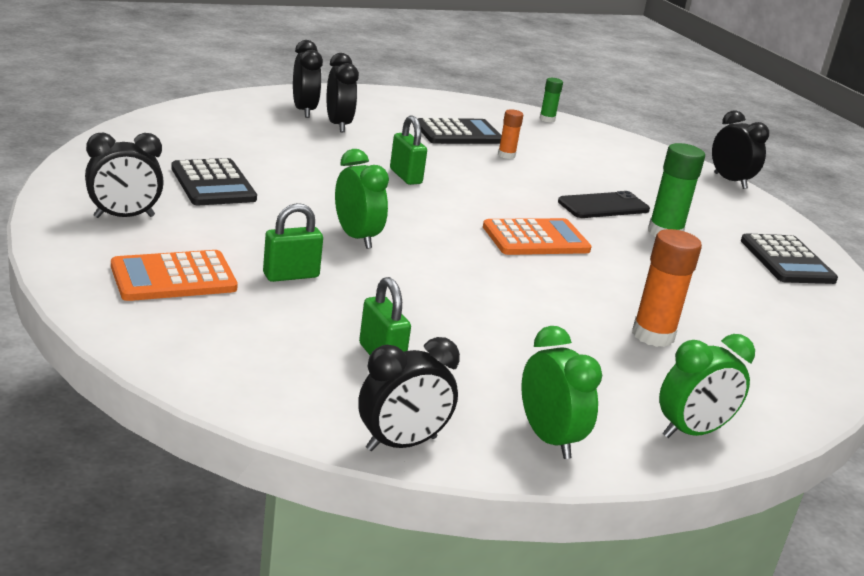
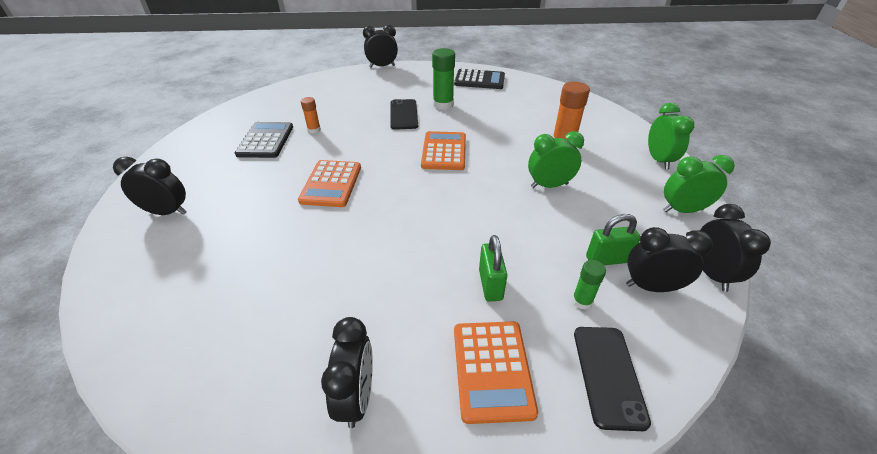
camera: 65 degrees left, 15 degrees up
black calculator [171,158,257,205] -> none
black clock [327,53,359,132] -> black clock moved to [626,227,713,292]
green clock [335,149,389,249] -> green clock moved to [528,131,584,188]
green padlock [390,116,427,185] -> orange calculator [298,160,361,207]
green glue stick [539,78,563,122] -> green glue stick moved to [572,260,606,310]
none -> black phone [574,327,651,431]

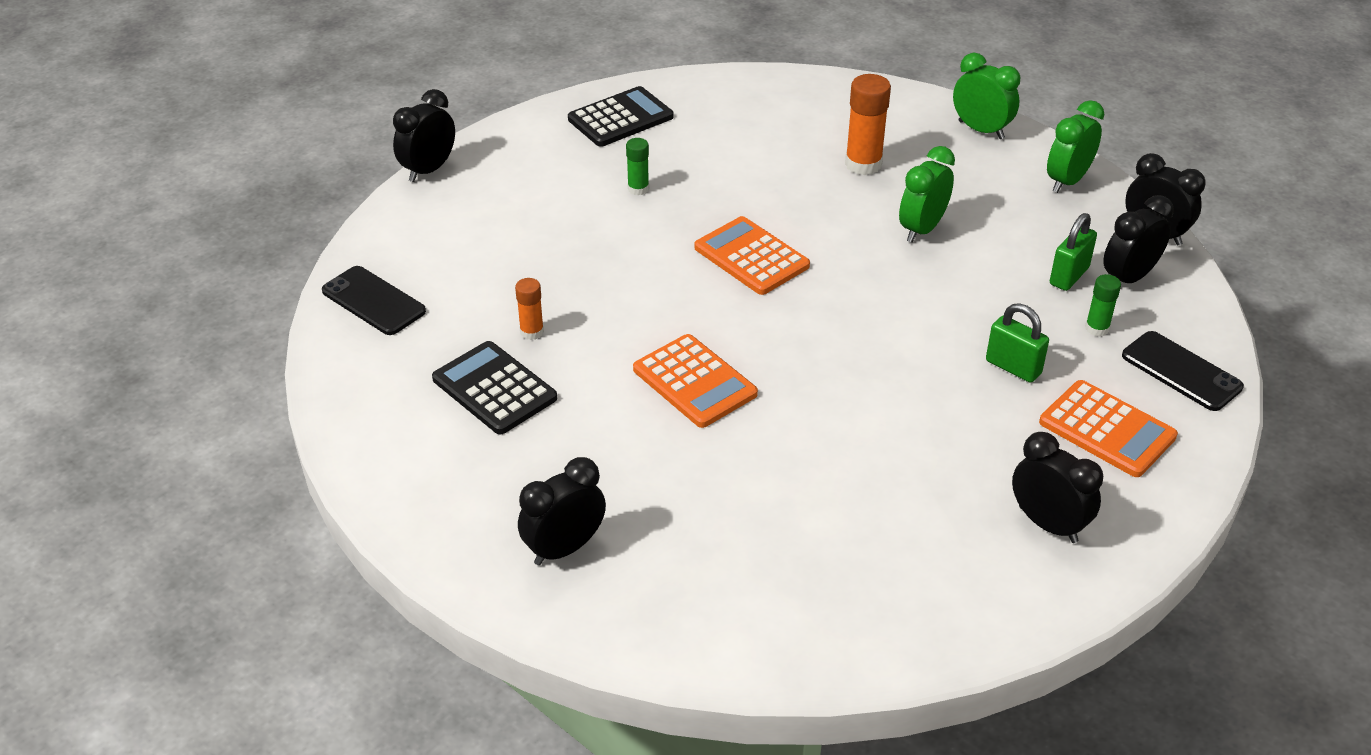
camera: 45 degrees left, 0 degrees up
black phone [390,99,418,130] -> black phone moved to [322,266,426,335]
green glue stick [432,48,455,110] -> green glue stick [626,138,649,195], size x0.57

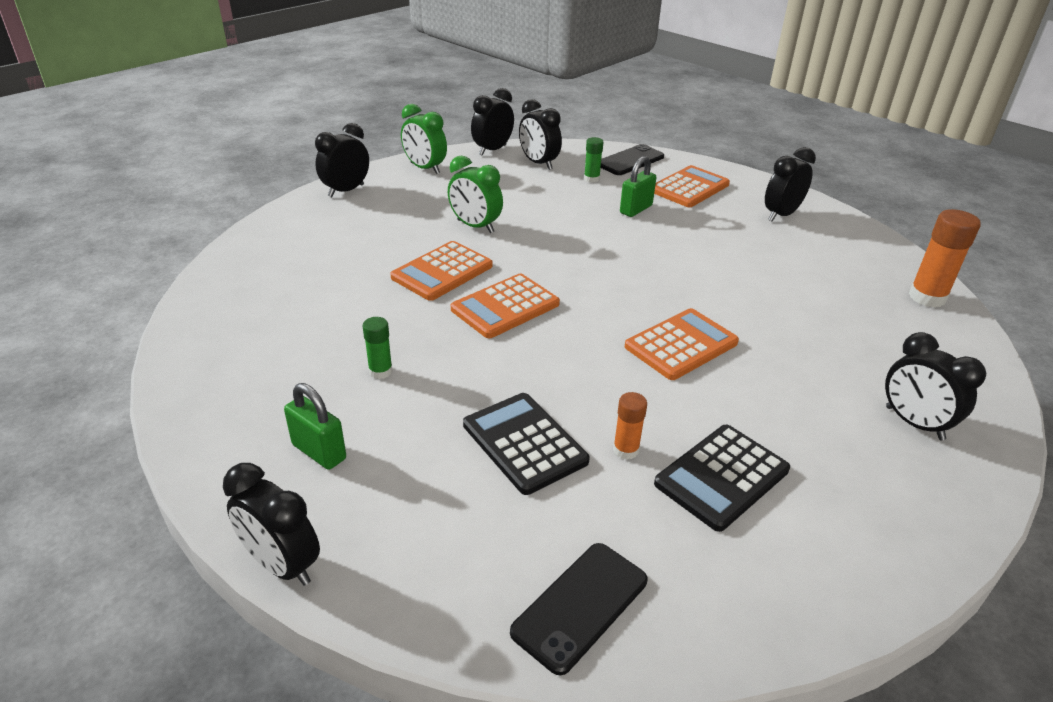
camera: 90 degrees left, 5 degrees down
black calculator [568,86,674,147] -> black calculator moved to [463,393,590,495]
orange glue stick [845,74,891,175] -> orange glue stick moved to [909,209,981,308]
green clock [953,53,1020,139] -> black clock [315,123,369,197]
green padlock [1050,213,1097,291] -> green padlock moved to [284,383,346,470]
none -> orange calculator [390,241,493,301]

